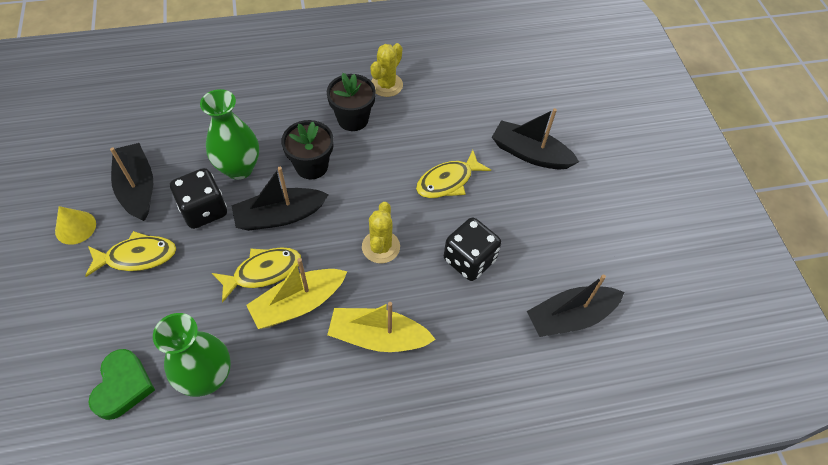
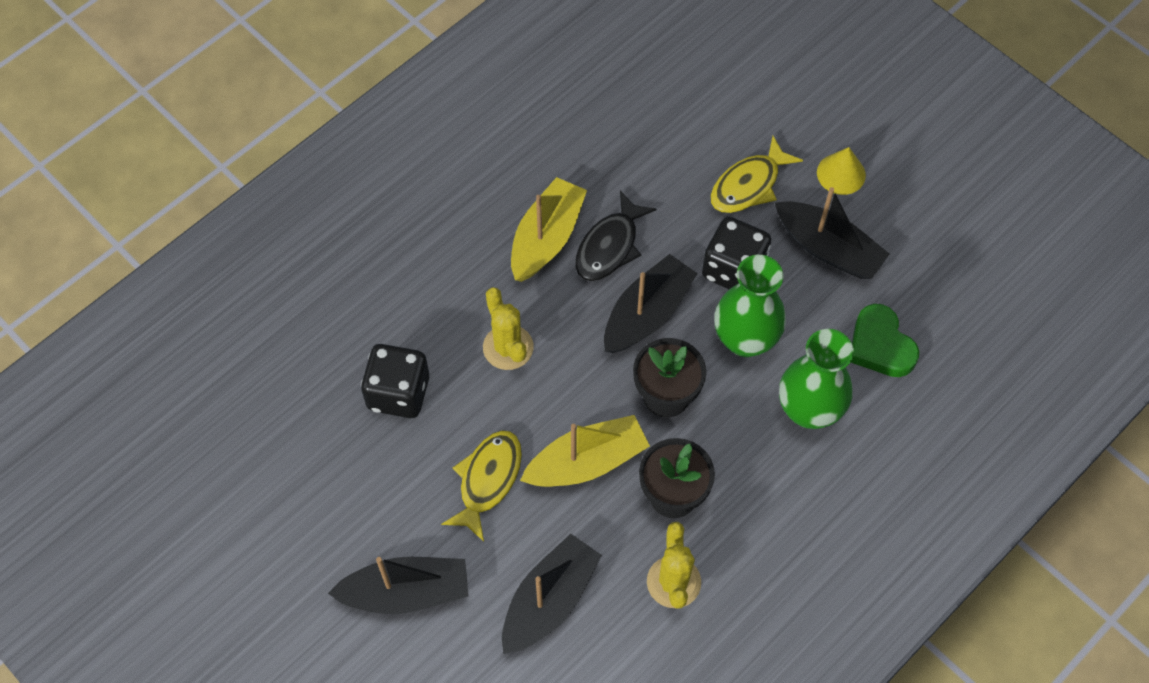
camera: 150 degrees right, 5 degrees up
green heart [89,349,155,420] -> green heart moved to [851,304,919,377]
green vase [153,313,231,397] -> green vase moved to [779,329,854,429]
yellow fish [212,247,301,303] -> black fish [575,191,657,281]
yellow boat [327,302,436,352] -> yellow boat moved to [520,415,650,487]
black boat [527,275,624,337] -> black boat moved to [502,534,602,654]

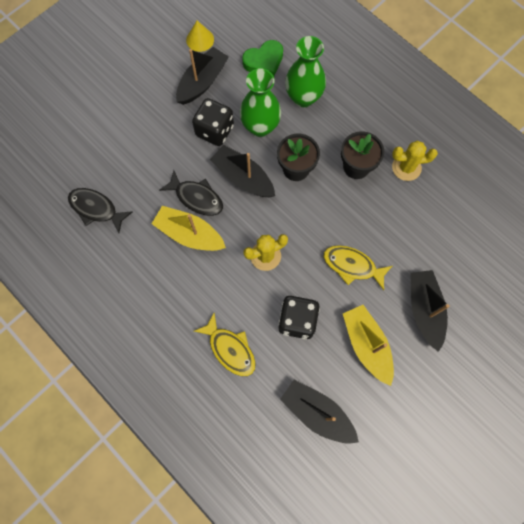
camera: 90 degrees left, 10 degrees up
black boat [502,534,602,654] -> black boat moved to [280,380,359,444]
yellow boat [520,415,650,487] -> yellow boat moved to [343,305,394,386]
yellow fish [710,136,803,213] -> yellow fish moved to [194,313,256,376]
yellow cone [817,147,866,195] -> yellow cone moved to [186,21,214,52]
none -> black fish [68,188,133,233]

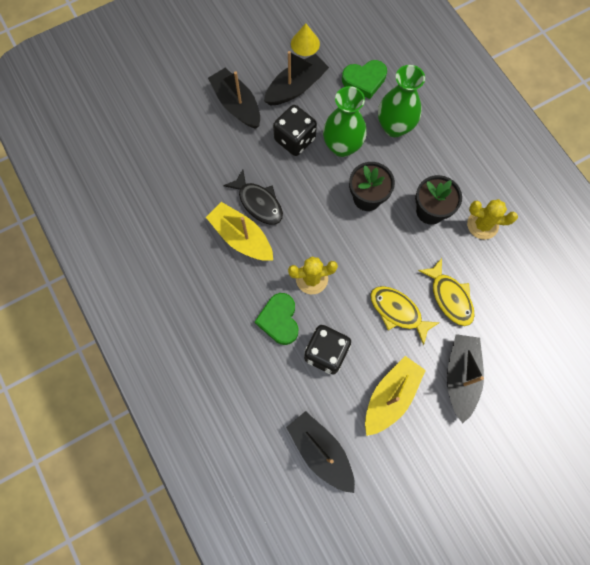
camera: 15 degrees right, 0 degrees up
black fish [68,188,133,233] -> none
yellow fish [194,313,256,376] -> yellow fish moved to [418,258,475,326]
black boat [210,145,275,197] -> black boat moved to [208,68,260,129]
yellow boat [343,305,394,386] -> yellow boat turned 45 degrees clockwise [365,356,426,436]
none -> green heart [255,293,298,345]

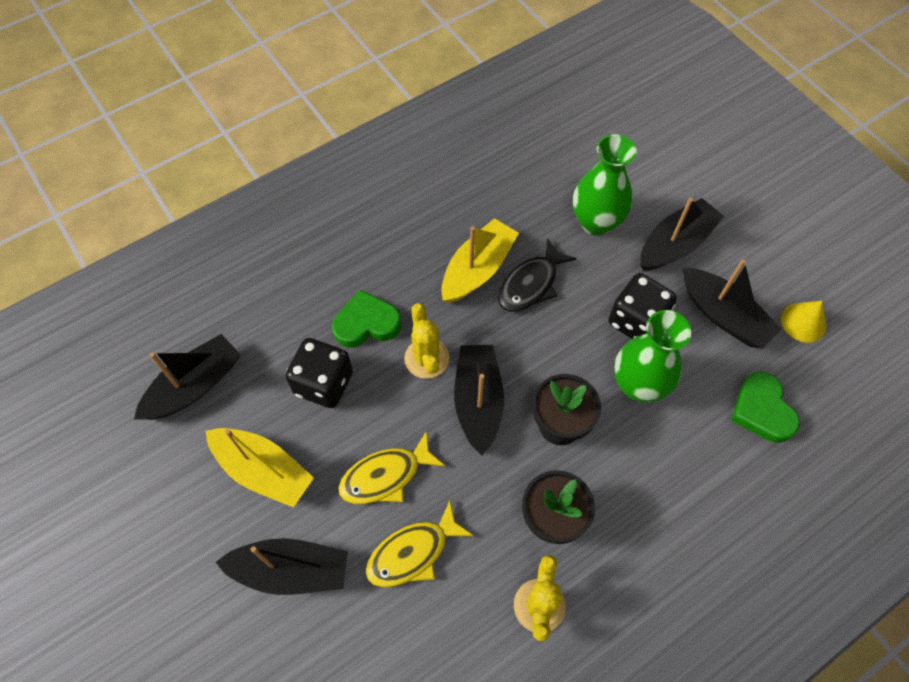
camera: 85 degrees right, 10 degrees down
yellow fish [371,286,440,345] -> yellow fish turned 150 degrees counterclockwise [338,431,445,504]
green vase [378,65,425,137] -> green vase moved to [573,134,637,236]
none -> black boat [454,345,504,455]

